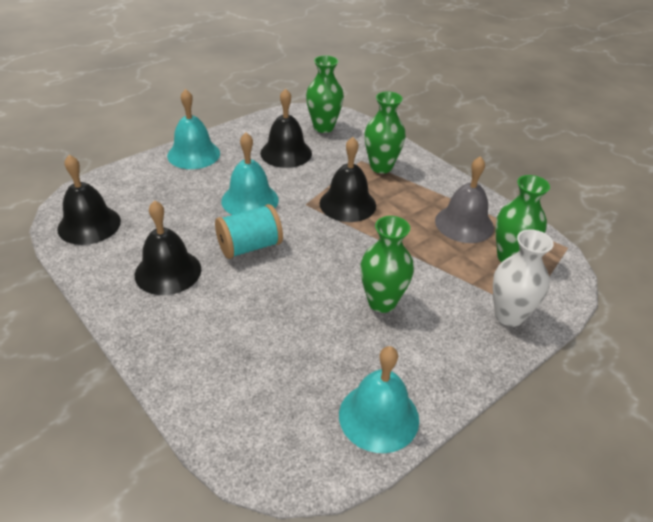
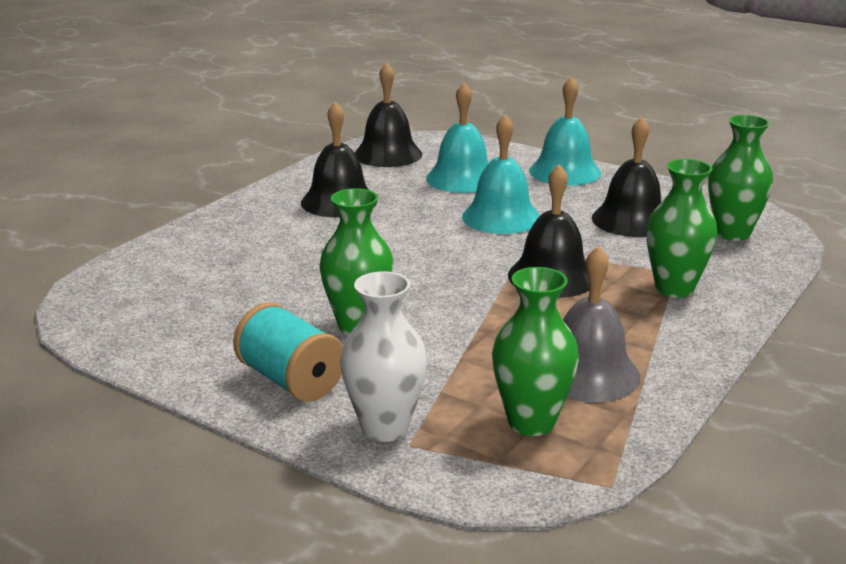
camera: 75 degrees right, 15 degrees down
turquoise spool [215,204,283,259] -> turquoise spool moved to [233,302,343,402]
turquoise bell [339,346,419,453] -> turquoise bell moved to [426,83,488,193]

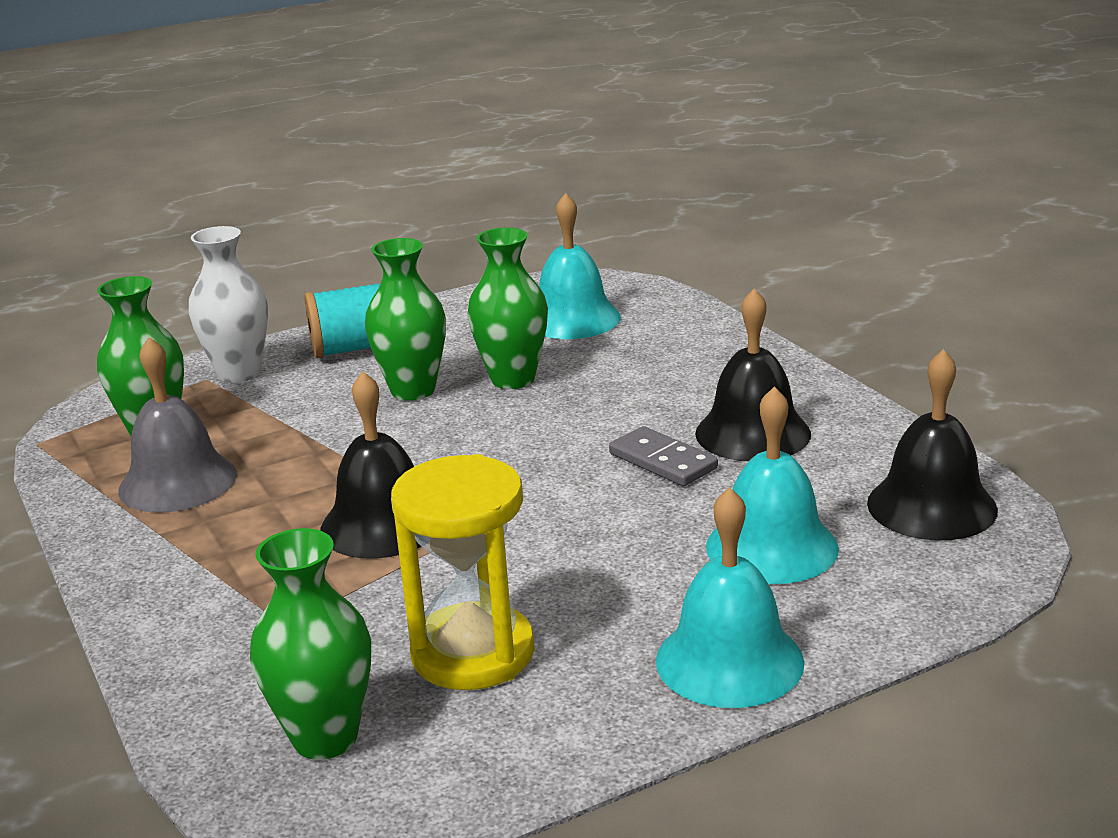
camera: 120 degrees right, 0 degrees up
turquoise bell [462,114,540,234] -> turquoise bell moved to [539,193,621,339]
black bell [592,117,661,237] -> yellow hourglass [391,454,535,690]
green vase [647,159,718,298] -> green vase moved to [468,228,548,389]
none -> grey domino [609,426,718,486]

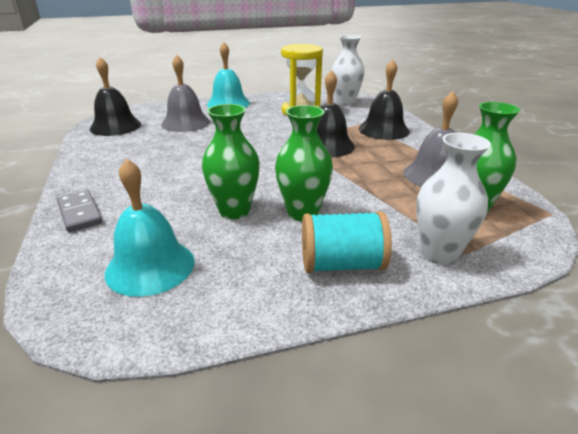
camera: 170 degrees left, 5 degrees up
green vase [250,528,371,760] -> white vase [332,35,365,106]
grey domino [609,426,718,486] -> grey domino moved to [57,190,102,232]
black bell [695,289,811,461] -> black bell moved to [359,60,410,140]
turquoise bell [706,387,839,584] -> grey bell [161,55,210,132]

